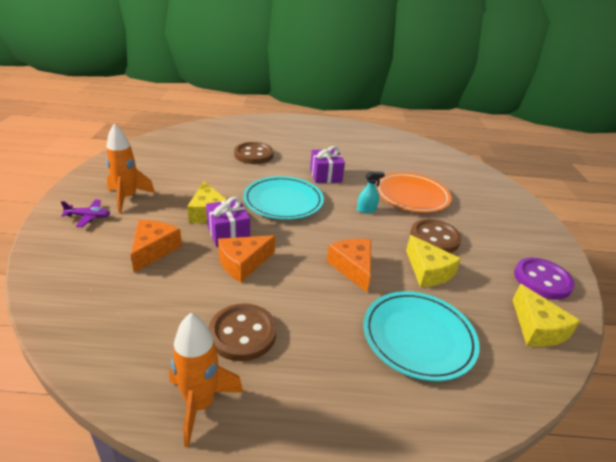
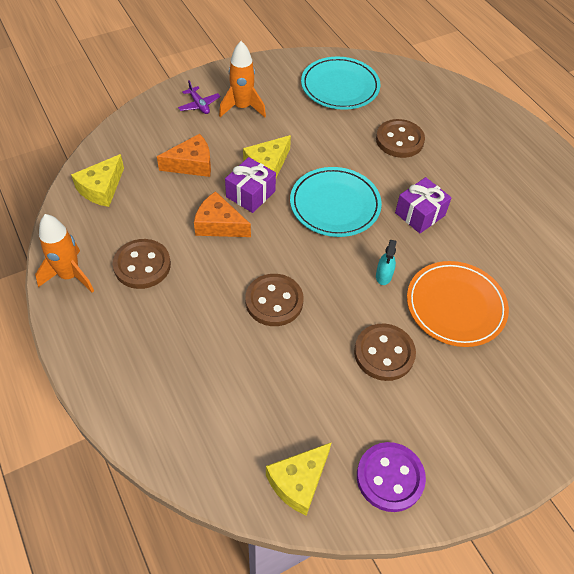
camera: 60 degrees right, 20 degrees up
orange cheese [327,239,371,292] -> brown button [245,274,304,326]
turquoise spray bottle [357,171,385,214] -> turquoise spray bottle turned 60 degrees clockwise [376,240,397,285]
turquoise plate [364,291,480,381] -> turquoise plate moved to [301,57,380,110]
yellow cheese [406,235,461,287] -> yellow cheese moved to [71,154,124,207]

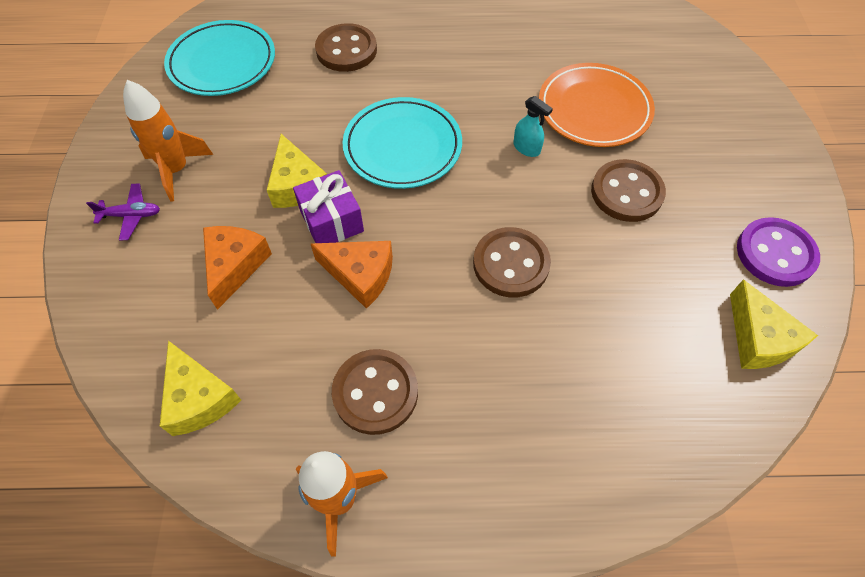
camera: 60 degrees left, 5 degrees up
orange cheese [194,191,251,237] -> orange cheese turned 120 degrees counterclockwise [311,241,393,309]
purple gift [395,177,452,233] -> none

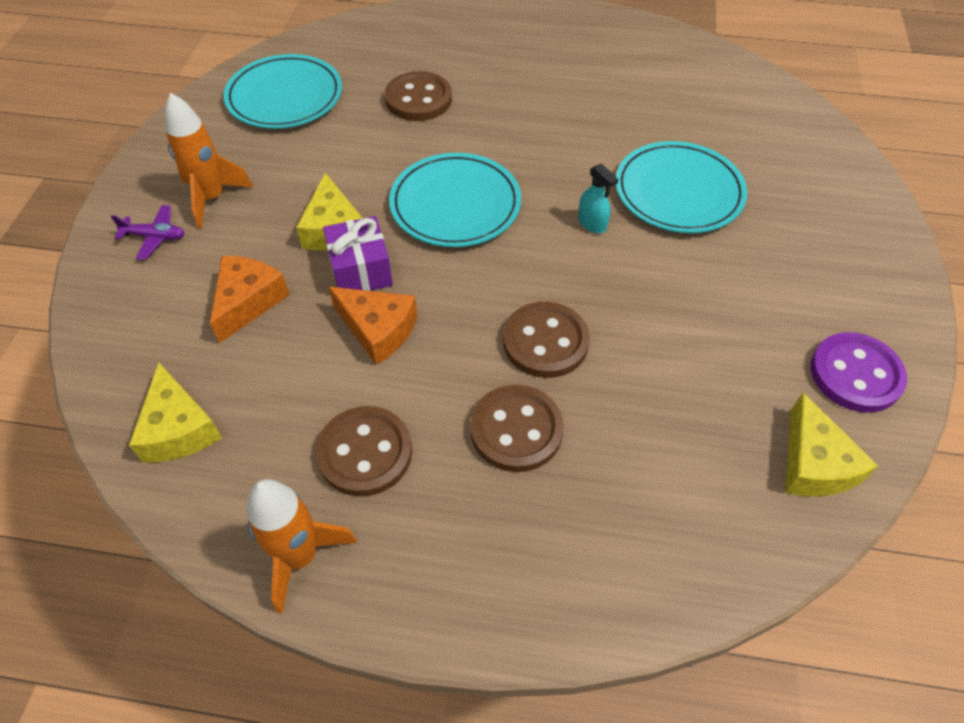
camera: 10 degrees right, 5 degrees down
orange plate [539,63,655,147] -> turquoise plate [615,141,747,233]
brown button [591,159,666,222] -> brown button moved to [470,385,564,472]

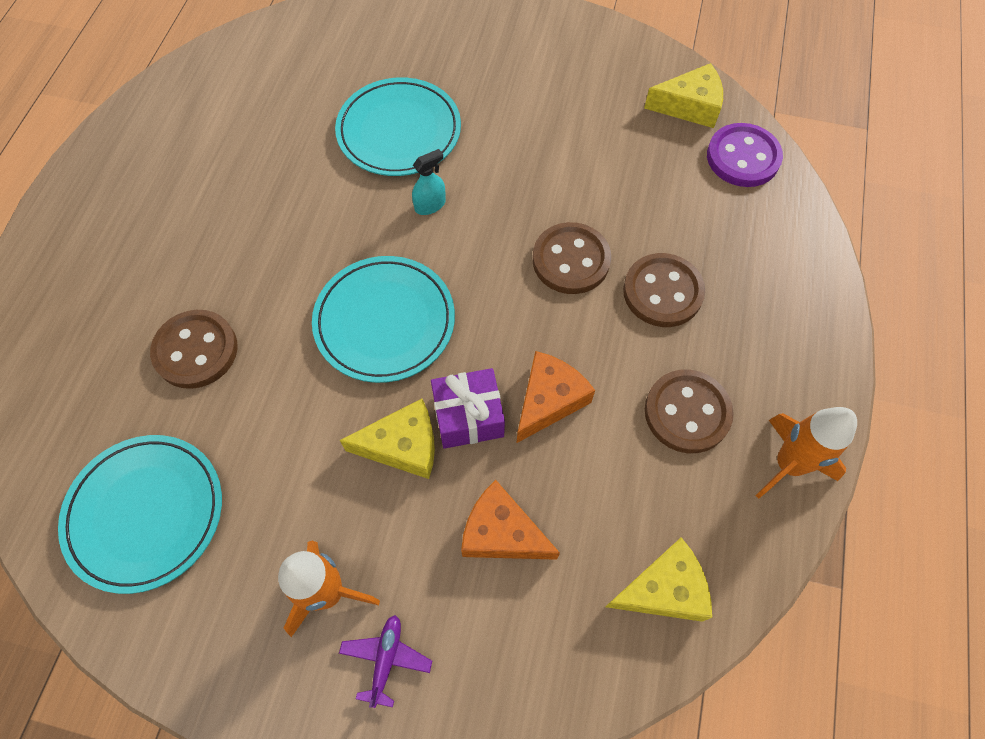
camera: 85 degrees left, 10 degrees up
purple button [811,332,907,413] -> purple button moved to [707,123,783,187]

